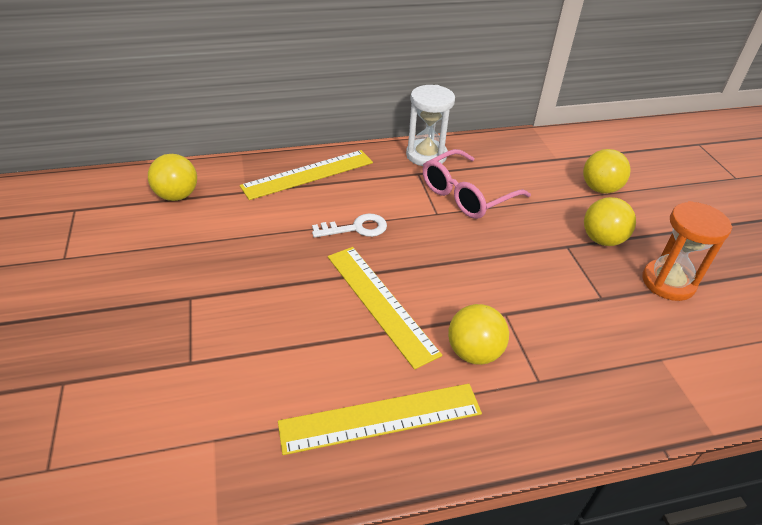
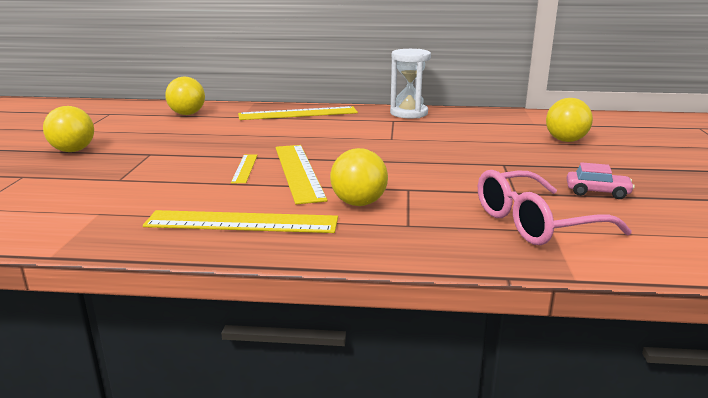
camera: 20 degrees right, 20 degrees down
white key [312,213,387,238] -> none
pink glasses [423,149,531,219] -> pink glasses moved to [478,170,632,245]
yellow ball [584,197,636,246] -> yellow ball moved to [43,106,94,152]
orange hourglass [642,201,732,301] -> pink car [567,162,635,199]
none -> yellow ruler [231,155,257,183]

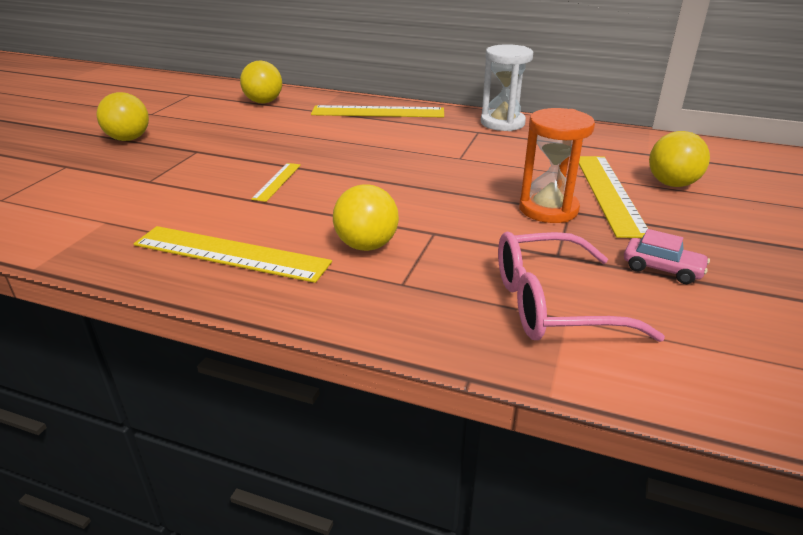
camera: 15 degrees right, 10 degrees up
yellow ruler [275,145,328,204] -> yellow ruler moved to [579,156,648,238]
none -> orange hourglass [519,108,595,223]

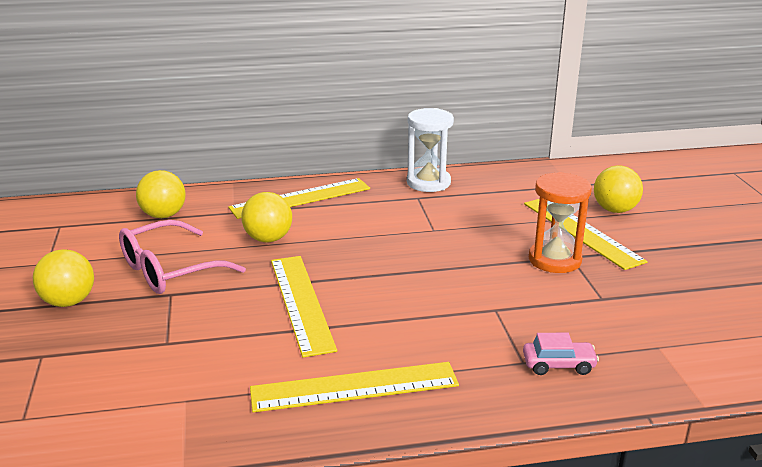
camera: 30 degrees left, 5 degrees down
yellow ruler [251,163,301,202] -> yellow ruler [271,256,337,357], size x1.97
yellow ball [333,184,399,251] -> yellow ball moved to [241,192,292,243]
pink glasses [498,232,665,342] -> pink glasses moved to [119,220,246,294]
pink car [624,229,710,284] -> pink car moved to [523,333,599,375]

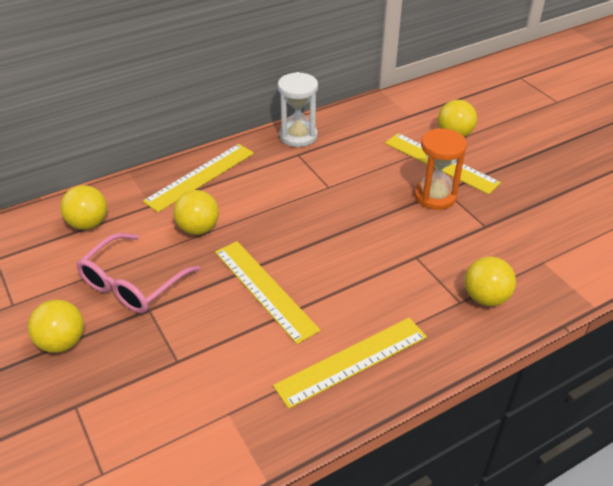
camera: 20 degrees left, 15 degrees up
pink car [523,333,599,375] -> yellow ball [465,257,516,306]

